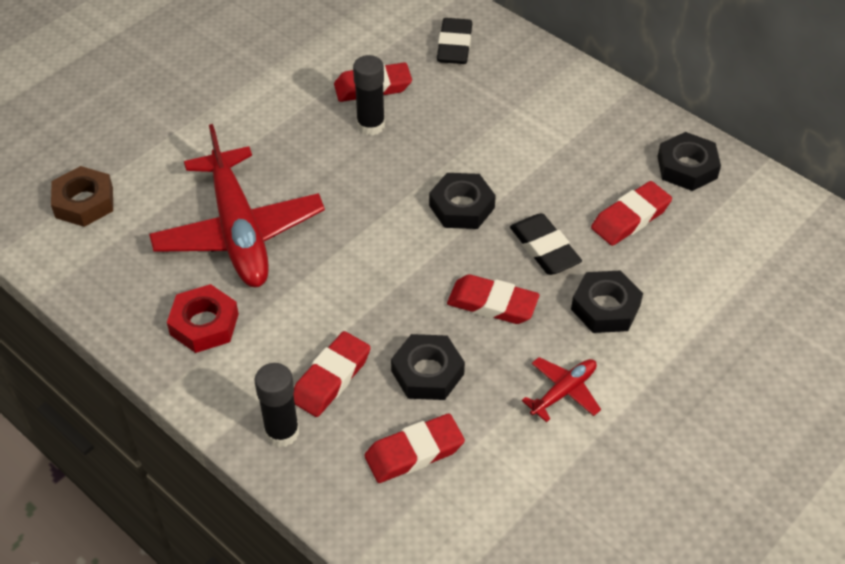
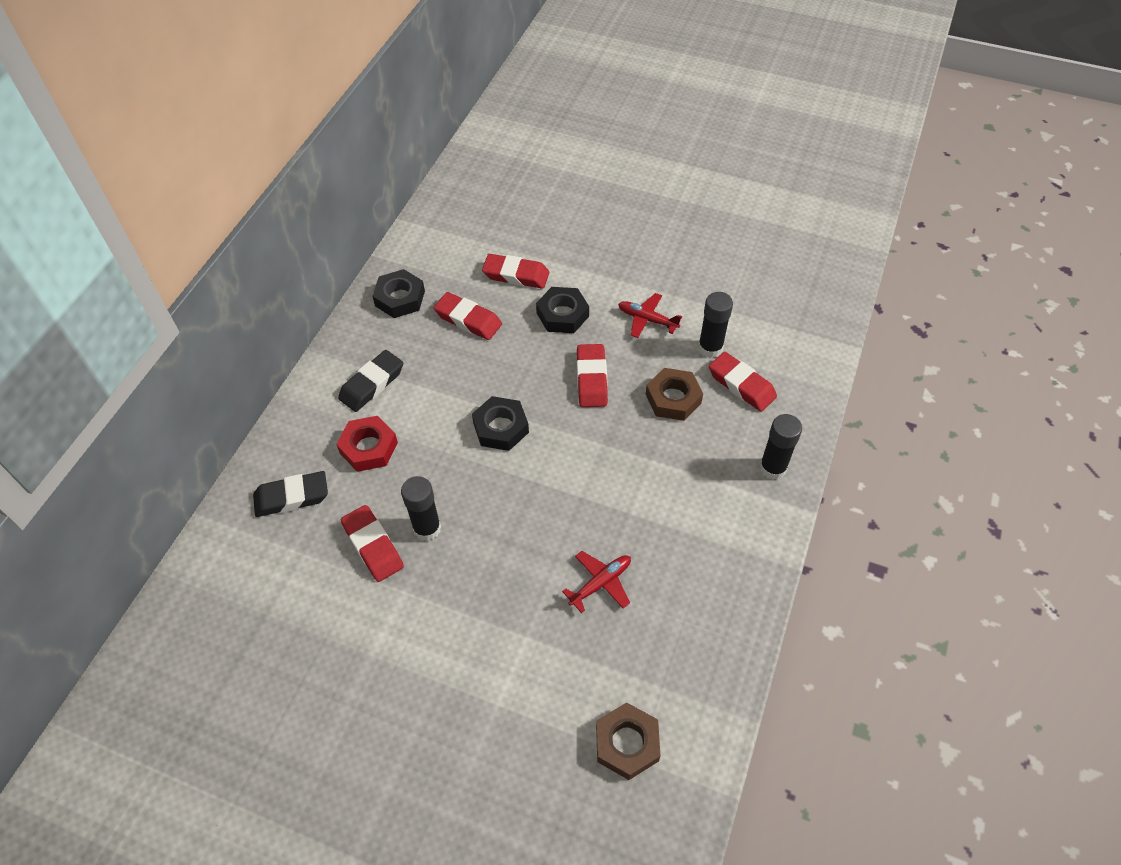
camera: 110 degrees left, 5 degrees up
red plane [149,124,325,287] -> red plane [562,551,631,613], size x0.45
red nut [167,284,239,353] -> red nut moved to [336,416,398,472]
red eraser [293,331,371,417] -> red eraser moved to [482,254,549,289]
black nut [391,334,465,400] -> brown nut [646,368,703,421]
black eraser [510,213,582,275] -> black eraser moved to [338,350,403,412]
none -> black glue stick [698,292,733,358]

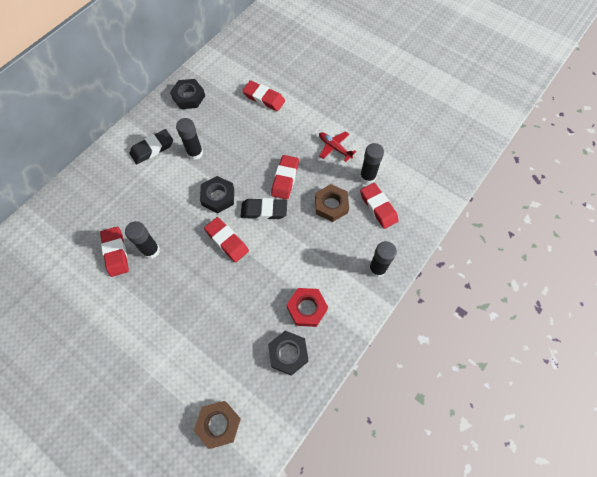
camera: 15 degrees right, 10 degrees up
black eraser [253,471,328,517] -> black eraser moved to [241,198,287,220]
red nut [336,416,398,472] -> red nut moved to [287,288,328,327]
red eraser [434,292,502,340] -> red eraser moved to [204,217,249,262]
black nut [536,287,589,333] -> black nut moved to [268,331,308,376]
red plane [562,551,631,613] -> none
none -> black glue stick [176,118,203,160]

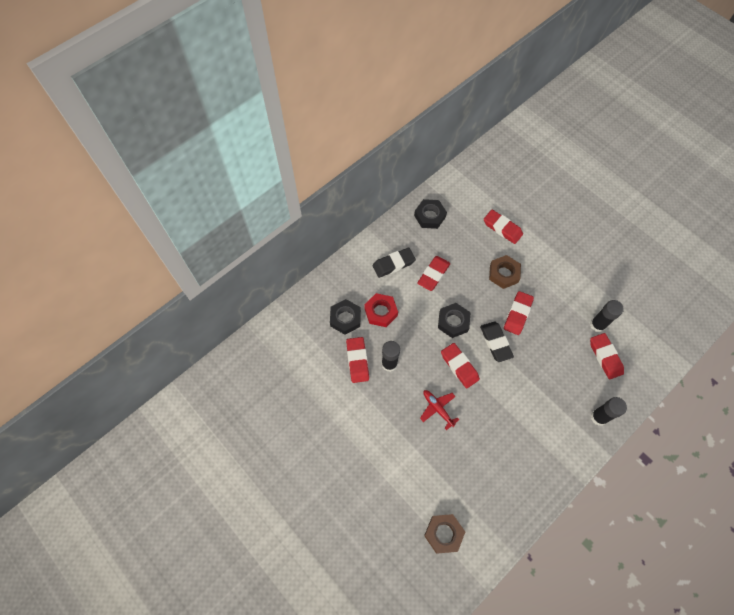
camera: 10 degrees right, 0 degrees up
black glue stick [176,118,203,160] -> red eraser [417,256,450,291]
black eraser [241,198,287,220] -> black eraser turned 60 degrees clockwise [480,322,514,362]
black nut [268,331,308,376] -> black nut moved to [330,299,361,335]
red nut [287,288,328,327] -> red nut moved to [364,293,398,327]
brown nut [315,184,349,222] -> brown nut moved to [489,255,521,289]
red plane [319,131,356,162] -> red plane moved to [420,390,459,430]

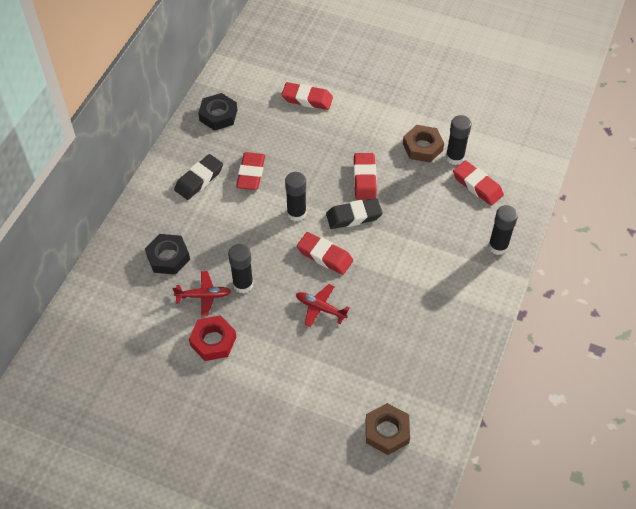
camera: 25 degrees left, 10 degrees down
red eraser [346,337,369,383] -> red plane [173,271,231,316]
red nut [364,293,398,327] -> red nut moved to [189,315,236,361]
black nut [438,303,471,338] -> black glue stick [285,172,306,221]
black eraser [480,322,514,362] -> black eraser turned 60 degrees counterclockwise [326,198,383,229]
brown nut [489,255,521,289] -> brown nut moved to [403,125,444,162]

